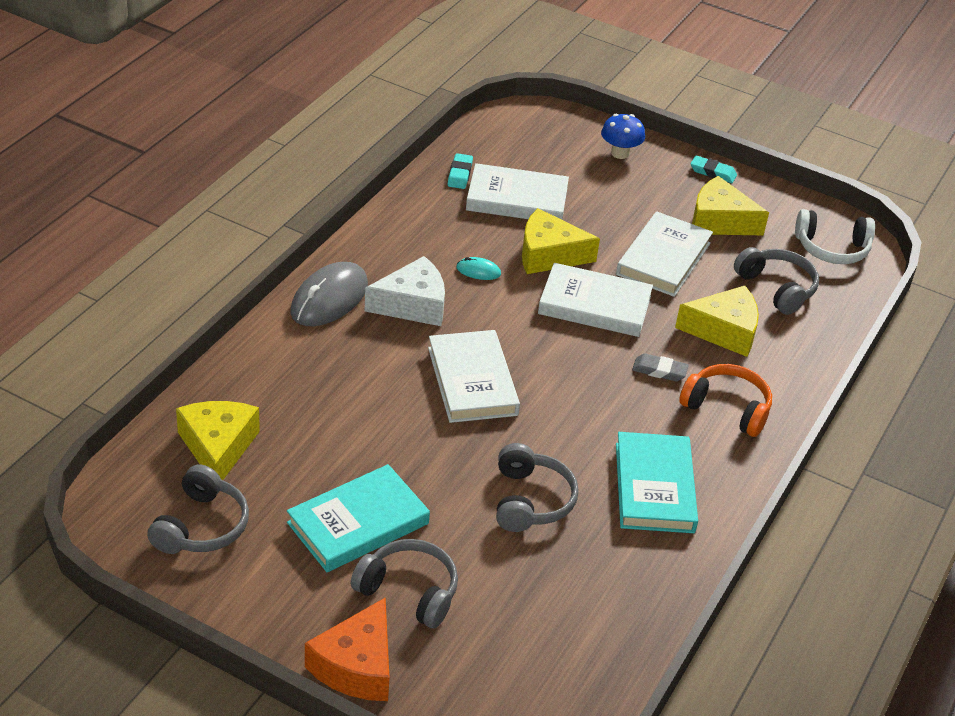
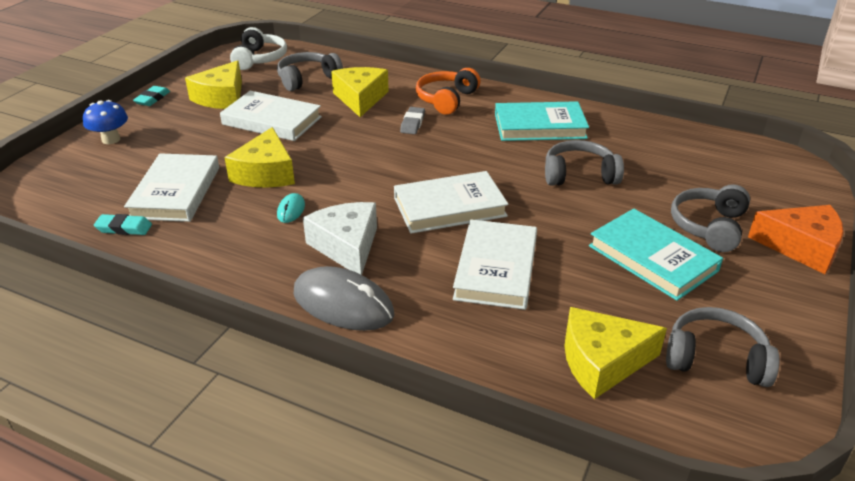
camera: 90 degrees left, 5 degrees down
white book [538,263,653,337] -> white book moved to [453,220,537,310]

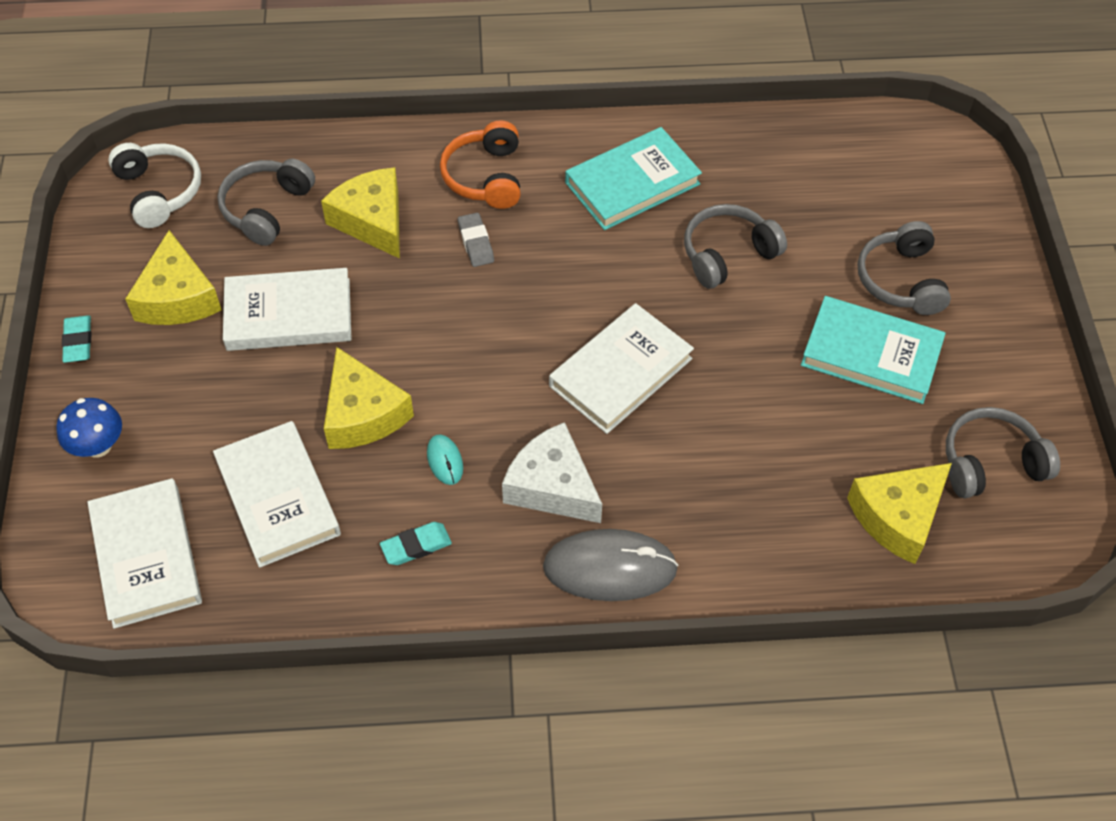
camera: 30 degrees left, 20 degrees up
turquoise eraser [94,214,152,235] -> turquoise eraser moved to [380,522,452,565]
white book [453,220,537,310] -> white book moved to [87,478,202,629]
orange cheese [748,205,844,274] -> none

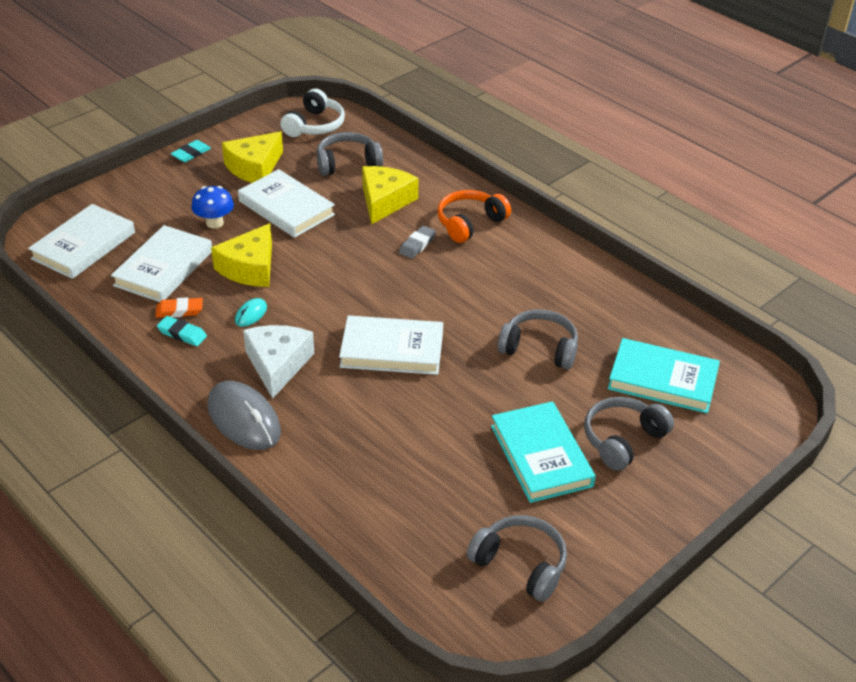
camera: 50 degrees right, 15 degrees down
blue mushroom [56,398,122,458] -> blue mushroom moved to [191,186,234,229]
turquoise book [565,127,702,230] -> turquoise book moved to [608,338,720,413]
yellow cheese [847,463,952,564] -> none
none -> orange eraser [155,297,203,318]

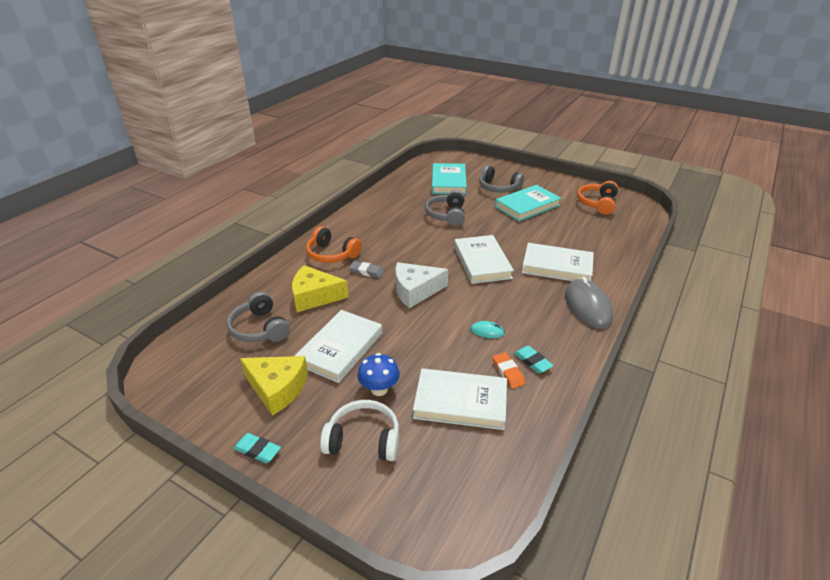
camera: 105 degrees left, 5 degrees down
white book [28,204,135,279] -> white book moved to [522,243,594,281]
turquoise eraser [157,316,207,346] -> turquoise eraser turned 45 degrees counterclockwise [514,346,554,373]
grey mouse [207,381,281,450] -> grey mouse turned 45 degrees counterclockwise [565,277,613,329]
yellow cheese [211,223,272,287] -> none
white cheese [243,325,314,399] -> white cheese moved to [395,262,448,308]
white headphones [281,89,345,137] -> white headphones moved to [320,400,399,461]
grey headphones [467,515,567,602] -> orange headphones [577,181,618,215]

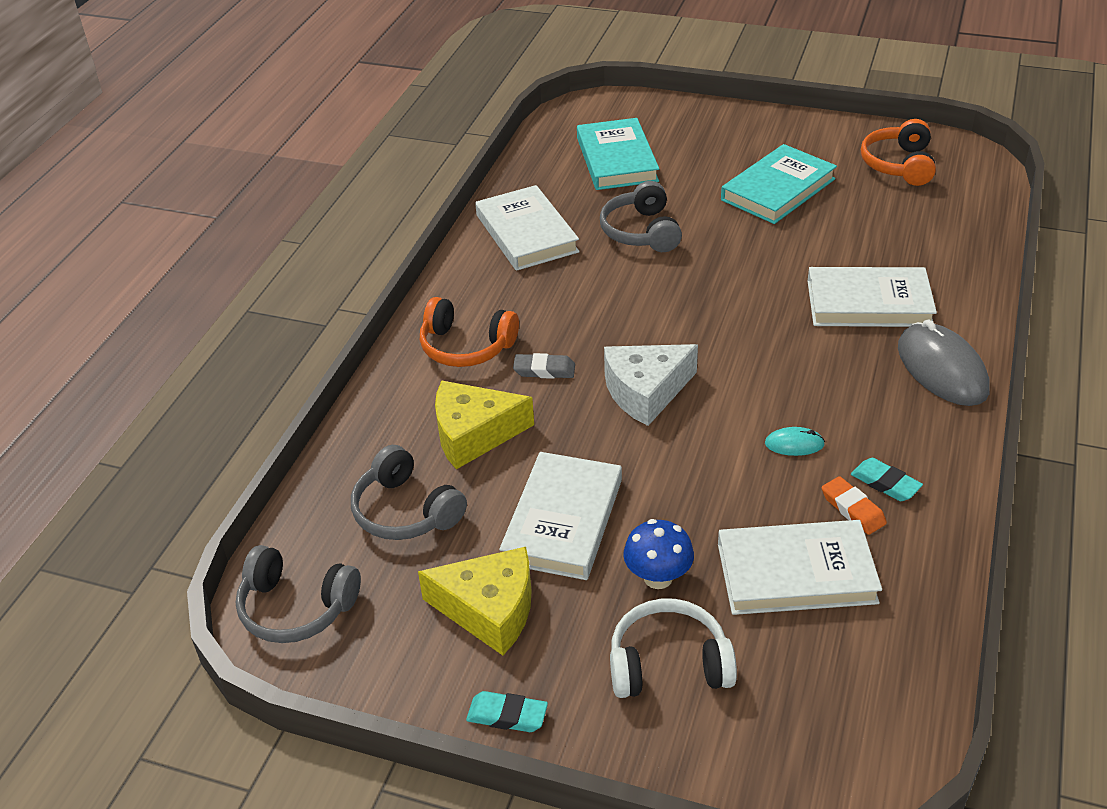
camera: 10 degrees left, 5 degrees up
white book [454,235,514,284] -> white book moved to [475,185,580,271]
grey headphones [479,165,524,193] -> grey headphones moved to [236,545,361,643]

